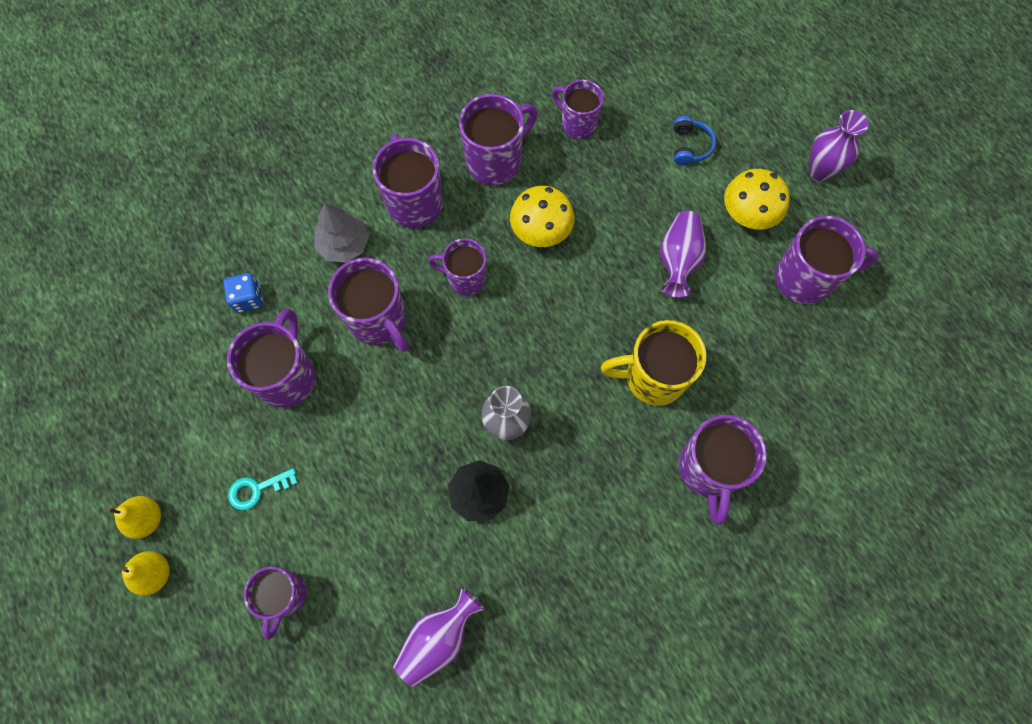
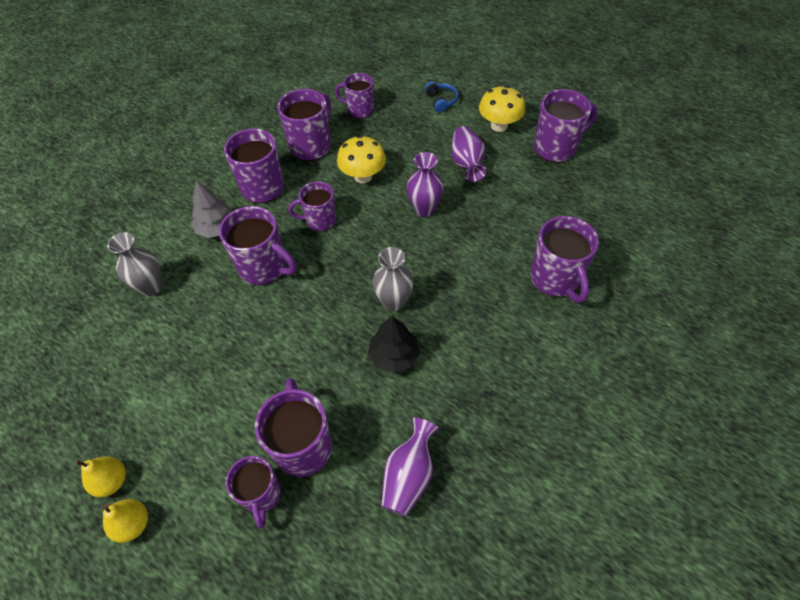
camera: 20 degrees left, 15 degrees down
blue dice [223,273,263,313] -> grey vase [107,232,162,296]
purple mug [227,309,316,408] -> purple mug moved to [255,378,332,477]
turquoise key [228,468,298,510] -> none
yellow mug [601,320,706,406] -> none
purple vase [809,110,869,181] -> purple vase moved to [407,152,443,217]

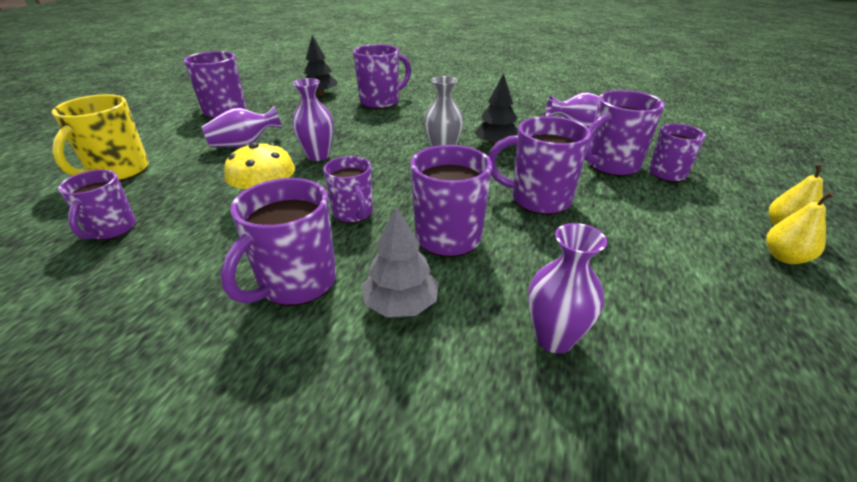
camera: 110 degrees left, 20 degrees down
grey vase [107,232,162,296] -> purple vase [528,223,607,354]
purple mug [277,89,331,161] -> purple mug moved to [488,116,591,215]
blue headphones [424,81,459,112] -> yellow mug [52,94,149,181]
yellow mushroom [479,86,525,132] -> none
none -> black tree [304,35,337,96]

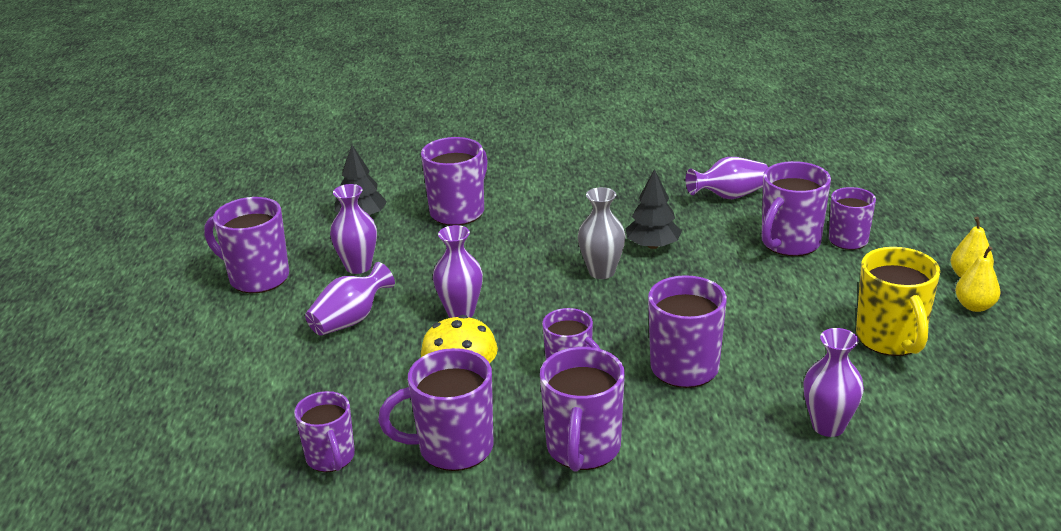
camera: 20 degrees left, 5 degrees down
yellow mug [52,94,149,181] -> yellow mug moved to [856,247,940,356]
grey tree [361,206,439,317] -> none
purple mug [488,116,591,215] -> purple mug moved to [378,348,494,471]
none -> purple vase [330,184,377,274]

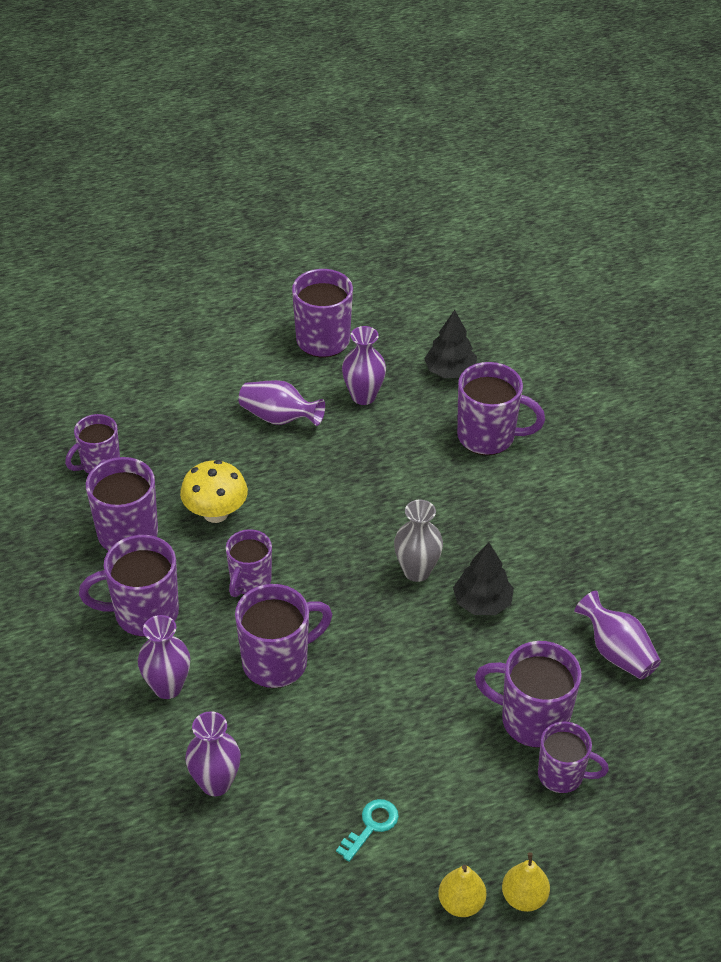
camera: 70 degrees right, 15 degrees up
purple vase [433,225,483,318] -> purple vase moved to [138,615,190,699]
yellow mug [856,247,940,356] -> turquoise key [336,799,399,862]

